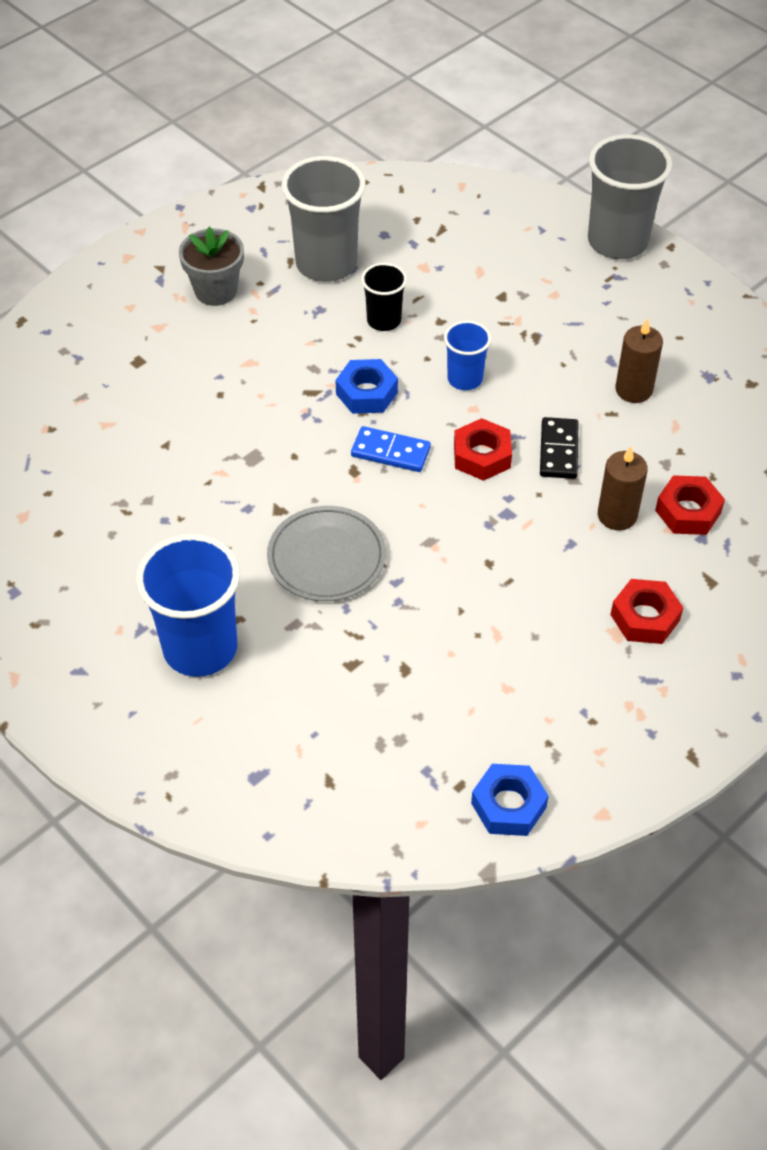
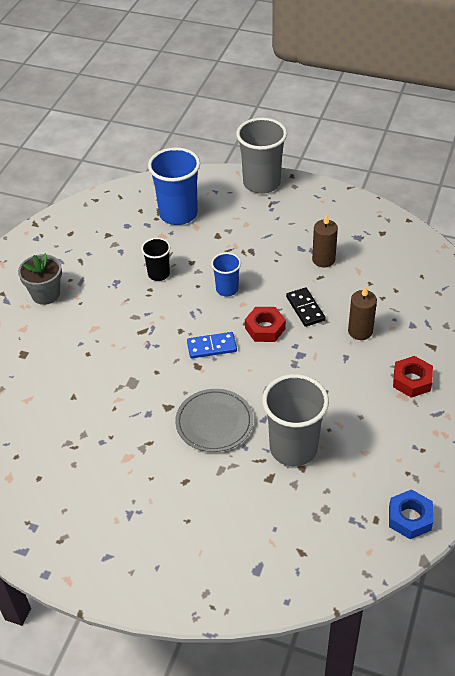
camera: 25 degrees left, 5 degrees down
blue cup [136,534,240,677] -> blue cup moved to [148,147,200,225]
grey cup [281,156,366,282] -> grey cup moved to [262,374,329,466]
blue nut [335,359,398,414] -> none
red nut [655,475,725,535] -> none

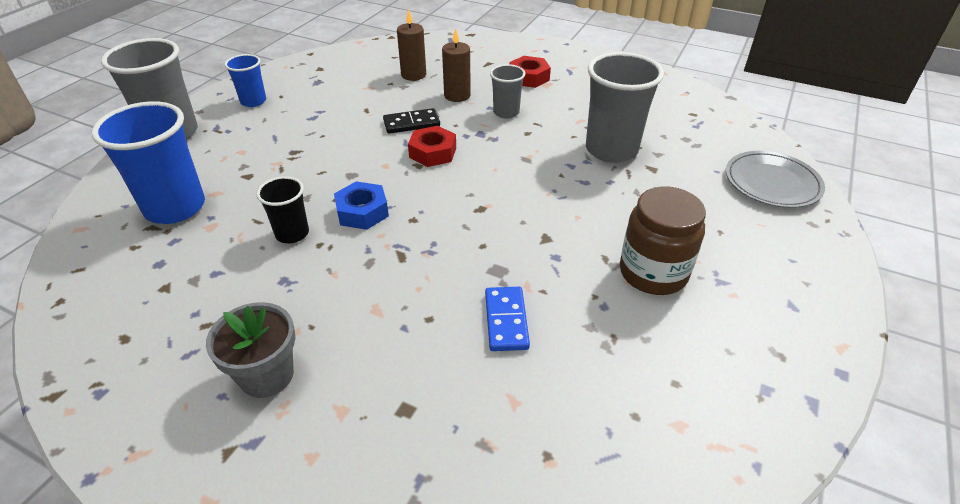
camera: 85 degrees left, 5 degrees down
grey plate [175,389,253,452] -> grey plate moved to [726,151,825,208]
blue domino [187,332,237,359] -> blue domino moved to [485,287,530,351]
blue cup [211,252,241,296] -> blue cup moved to [224,54,266,107]
brown candle [312,214,338,268] -> brown candle moved to [397,9,426,81]
blue nut [389,489,433,539] -> blue nut moved to [334,181,389,230]
none -> grey cup [490,64,525,119]
none -> brown jar [620,186,706,295]

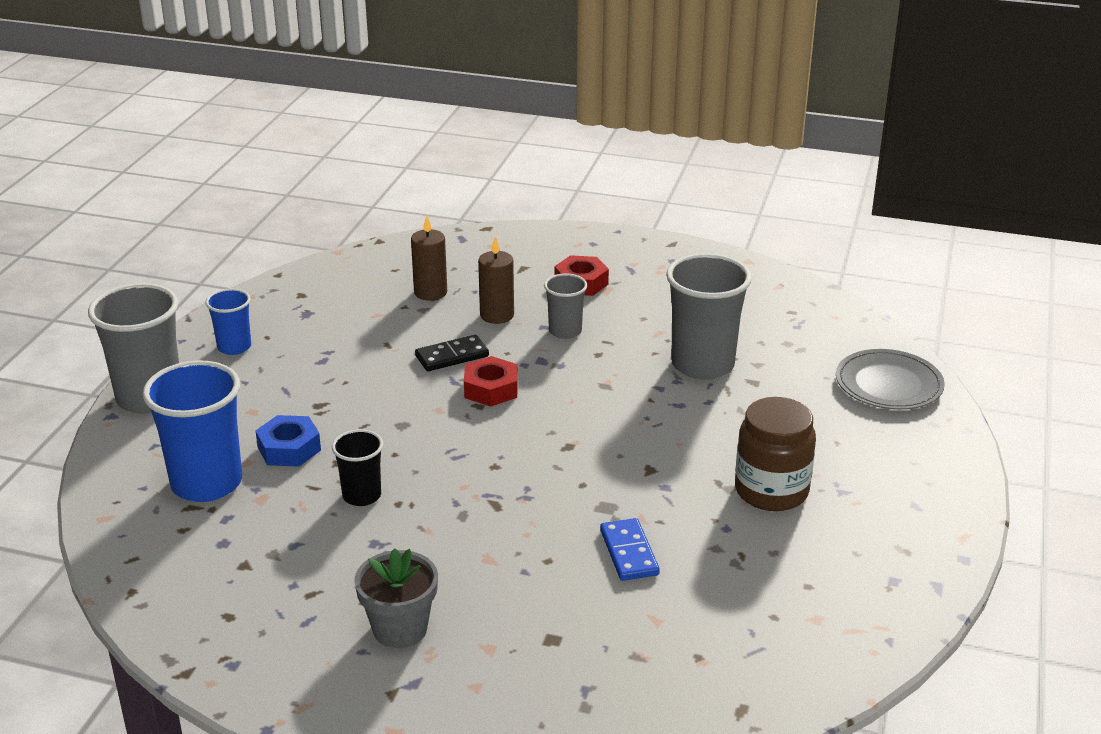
camera: 10 degrees left, 10 degrees down
blue nut [334,181,389,230] -> blue nut moved to [256,415,321,467]

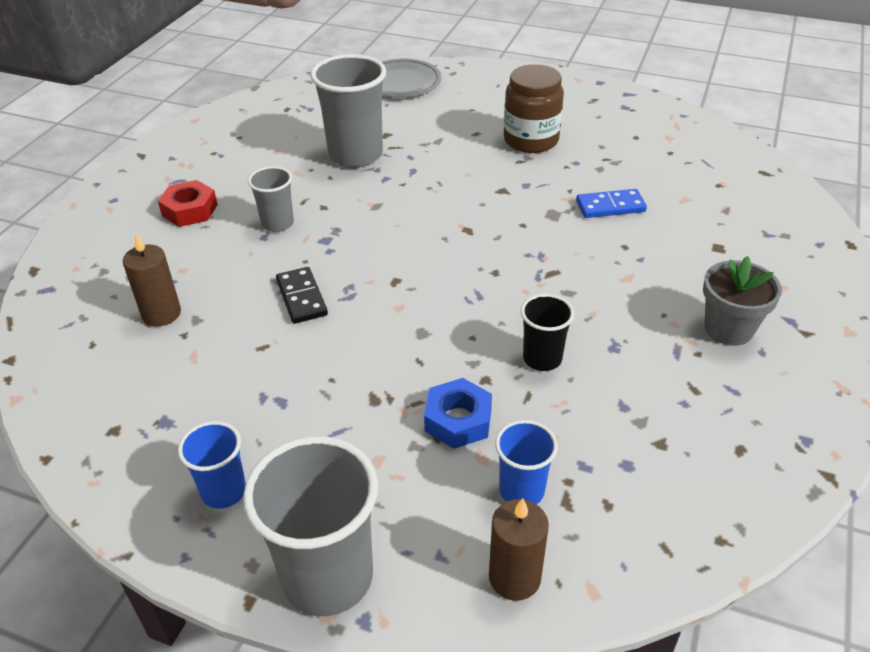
camera: 85 degrees left, 10 degrees up
blue cup [142,360,242,502] -> blue cup [495,420,558,504], size x0.54
red nut [464,356,518,407] -> none
brown candle [478,237,514,324] -> brown candle moved to [489,498,549,601]

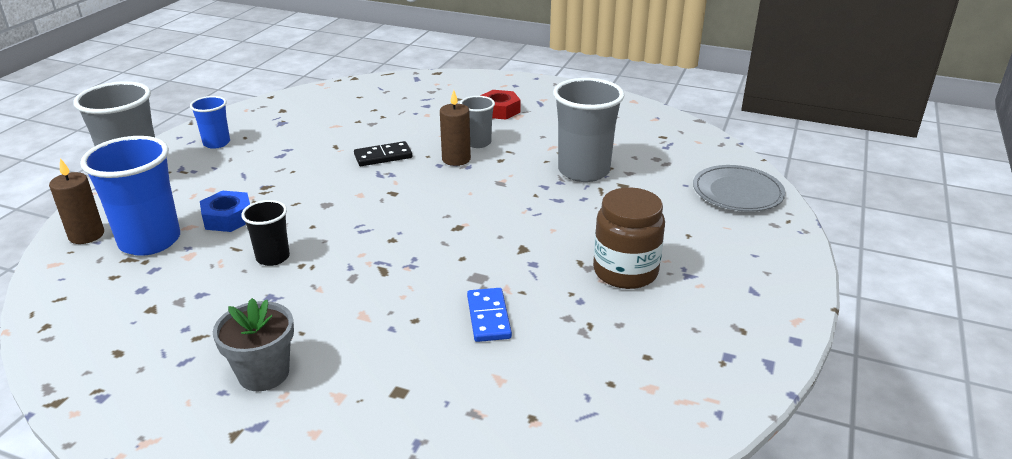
camera: 90 degrees right, 10 degrees down
brown candle [123,233,181,326] -> brown candle moved to [440,90,471,166]
blue cup [495,420,558,504] -> blue cup [80,136,180,256], size x1.85

